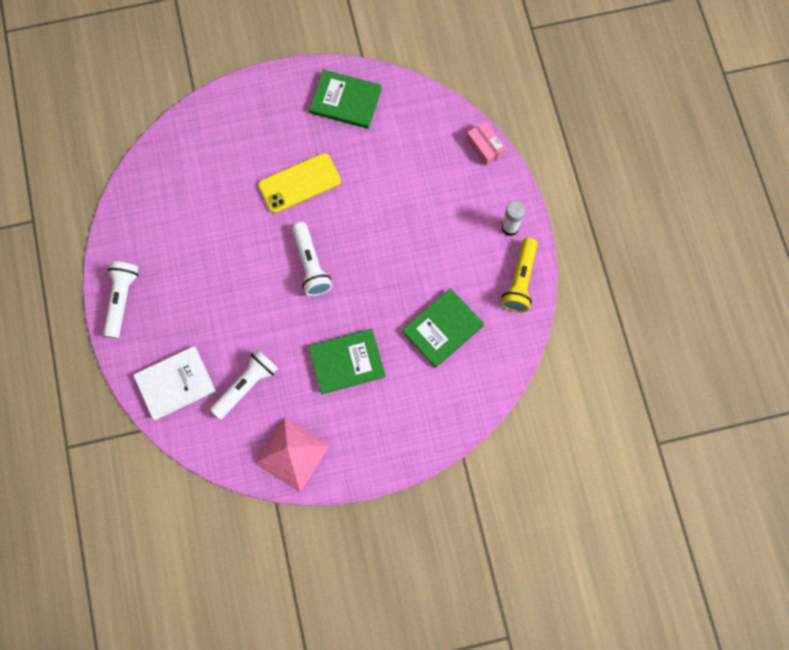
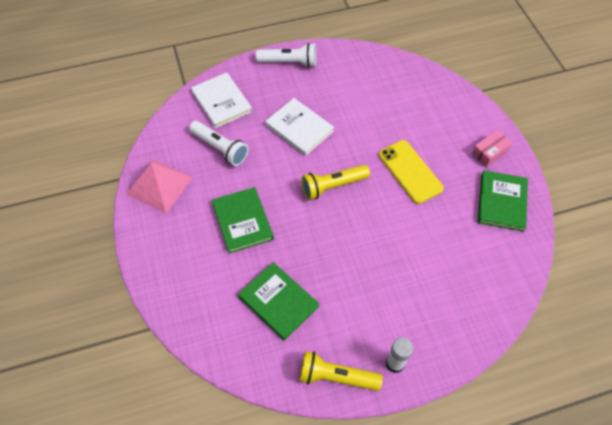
camera: 85 degrees right, 15 degrees down
white flashlight [292,222,332,296] -> yellow flashlight [301,165,370,200]
pink box [466,121,506,166] -> pink box moved to [472,130,512,167]
none -> white book [265,98,334,156]

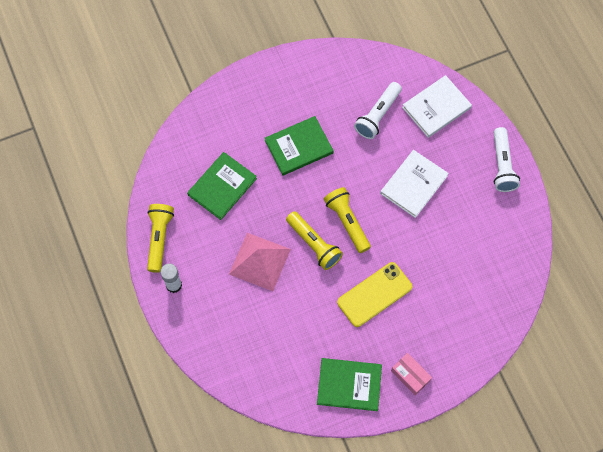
camera: 85 degrees right, 10 degrees up
pink pyramid [126,160,193,213] -> pink pyramid moved to [229,233,291,291]
none -> yellow flashlight [286,211,343,270]

